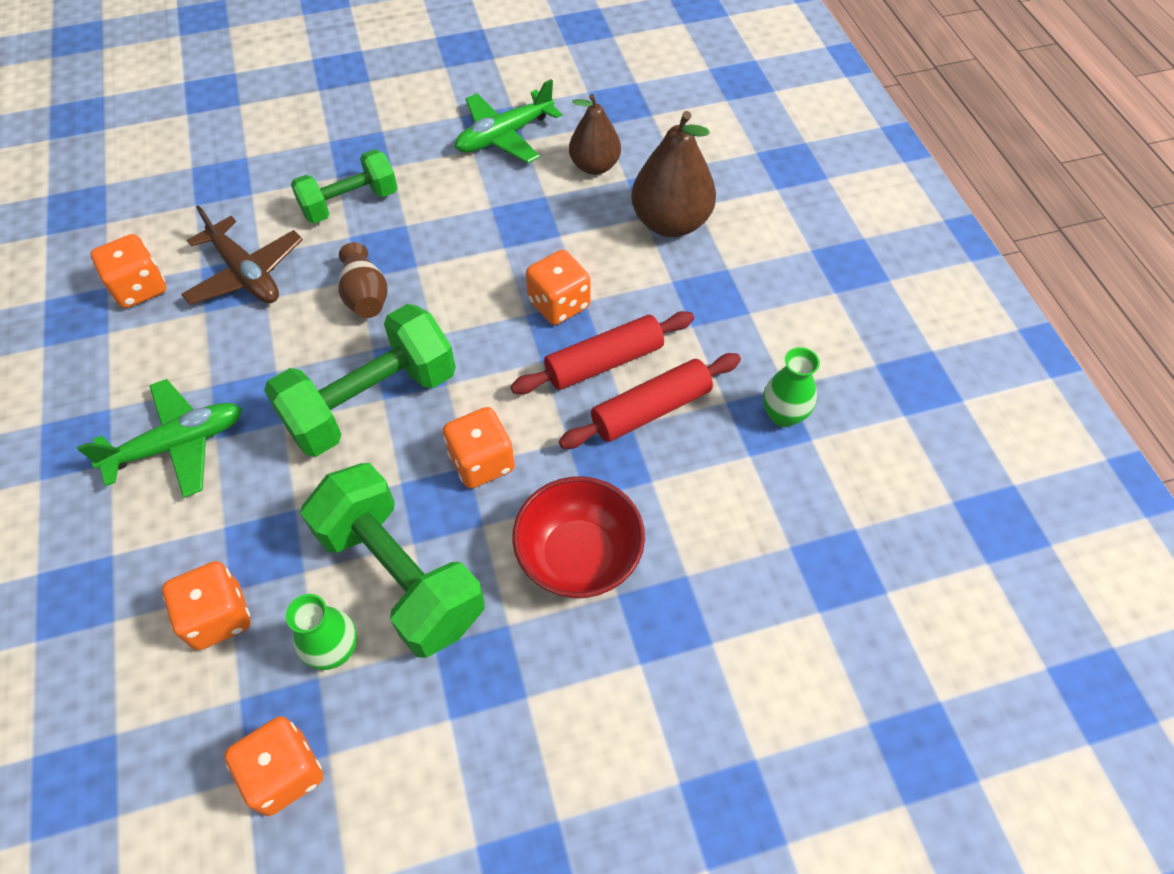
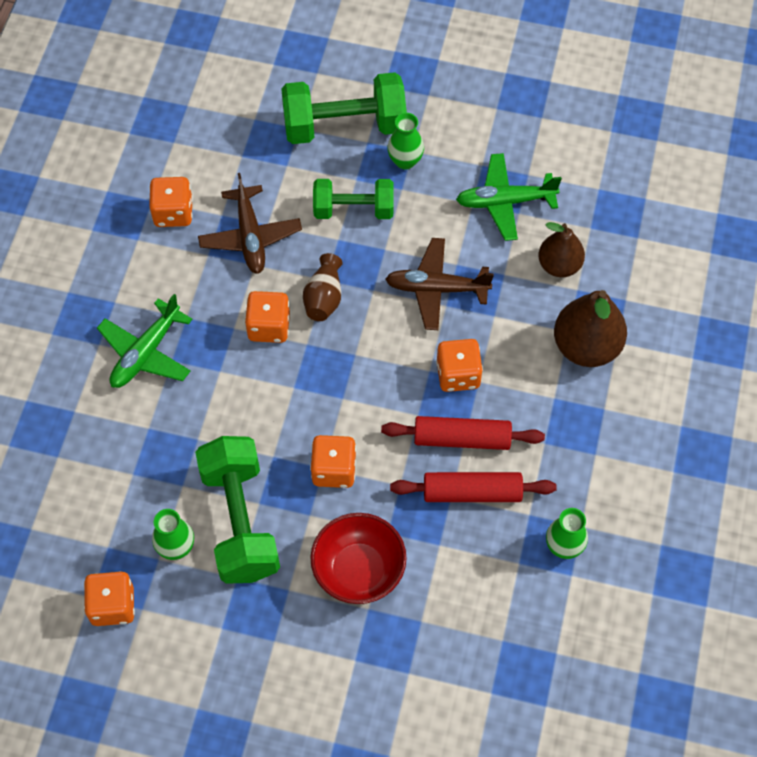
camera: 30 degrees right, 5 degrees up
green plane [77,379,242,498] -> green plane turned 120 degrees clockwise [97,294,193,388]
orange dice [162,561,251,650] -> orange dice moved to [245,291,290,343]
green dumbbell [264,304,456,457] -> green dumbbell moved to [281,72,407,144]
none -> brown plane [385,238,494,330]
none -> green vase [387,113,424,169]

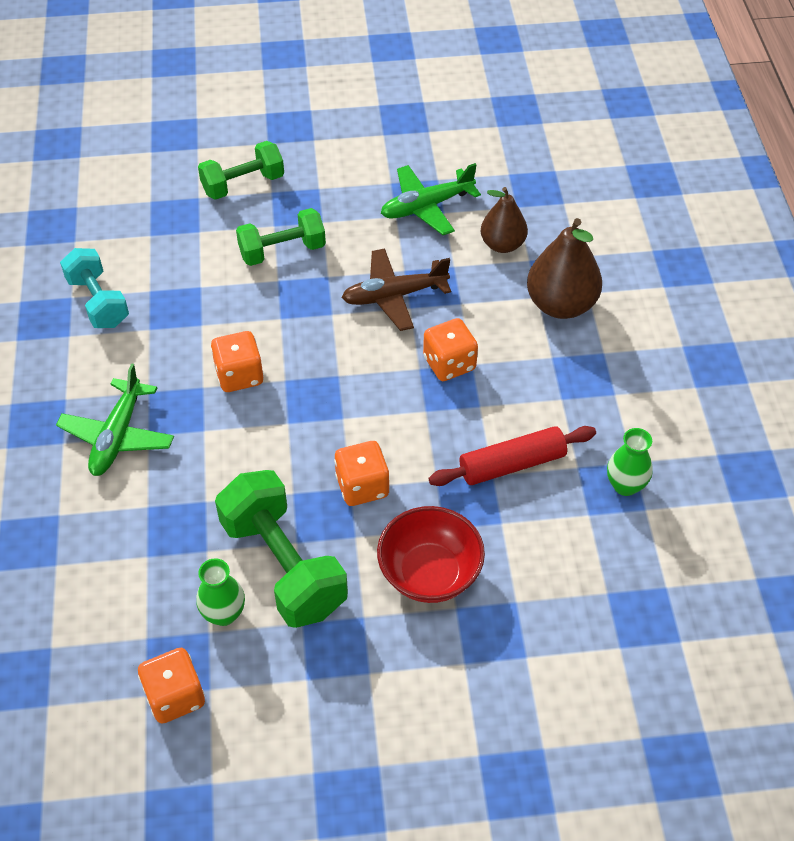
camera: 20 degrees left, 10 degrees down
orange dice [149,177,193,227] -> turquoise dumbbell [60,248,129,328]
brown plane [198,173,302,274] -> none
green dumbbell [281,72,407,144] -> green dumbbell [198,141,284,200], size x0.65
brown vase [303,253,343,321] -> none
red rolling pin [381,416,545,450] -> none
green vase [387,113,424,169] -> none

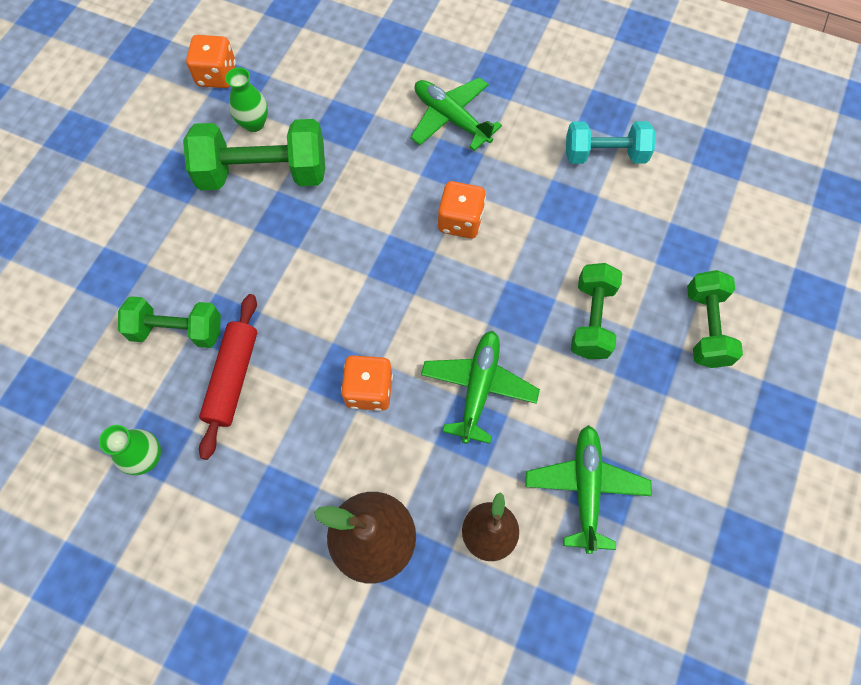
camera: 120 degrees right, 15 degrees up
orange dice [334,441,390,506] -> none
brown plane [342,248,451,331] -> green plane [421,331,540,444]
red bowl [377,506,485,603] -> none
none -> green dumbbell [118,296,221,348]

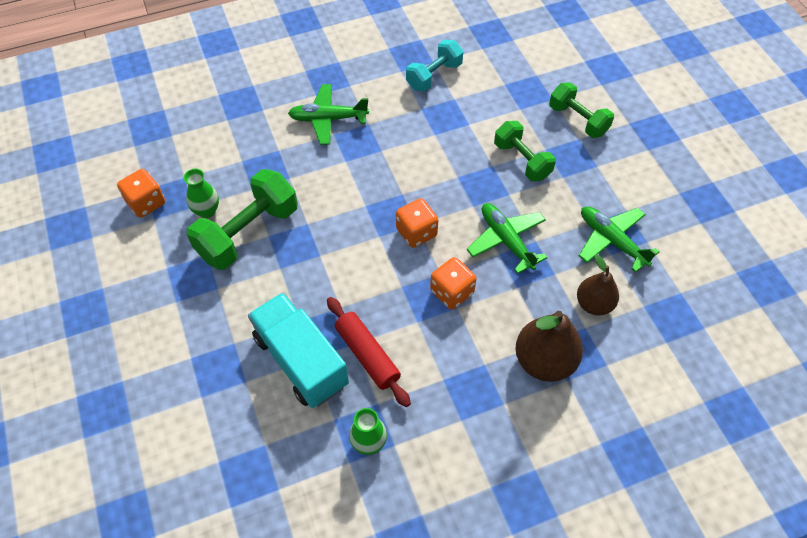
camera: 45 degrees left, 10 degrees down
green dumbbell [118,296,221,348] -> turquoise truck [248,293,349,408]
orange dice [438,181,486,239] -> orange dice moved to [396,198,438,248]

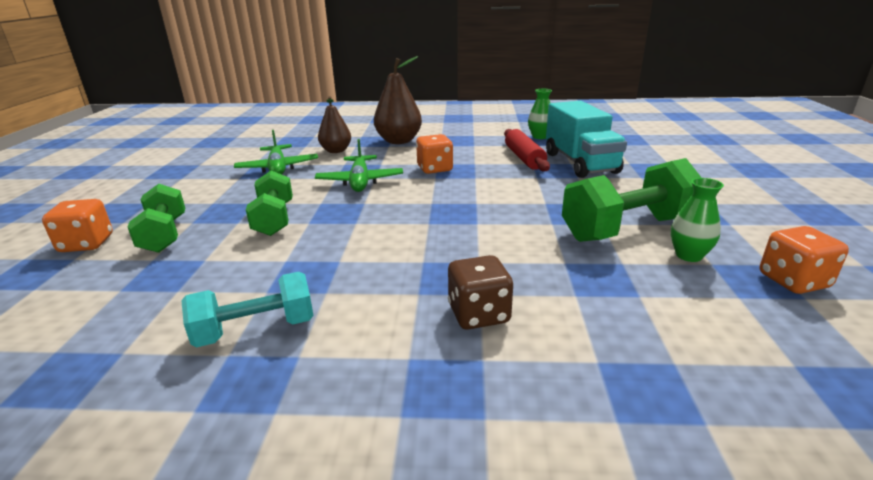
camera: 155 degrees left, 30 degrees down
green plane [288,84,369,145] -> brown dice [448,255,513,330]
orange dice [396,198,438,248] -> orange dice moved to [42,199,113,252]

